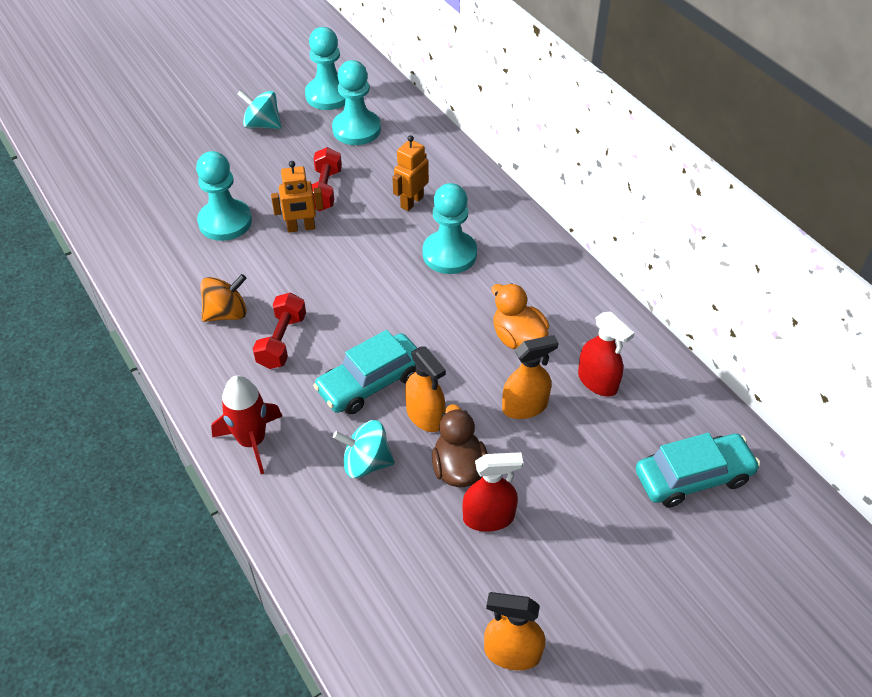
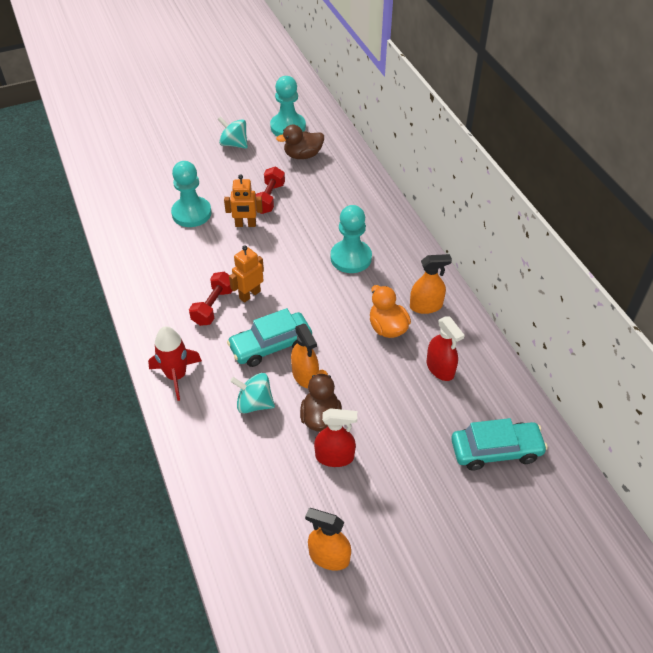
camera: 10 degrees right, 0 degrees up
orange spinning top [200,274,247,322] -> none
turquoise pawn [332,60,381,145] -> brown duck [276,125,324,159]
orange robot [392,135,429,211] -> orange robot moved to [229,245,264,303]
orange spray bottle [502,335,559,419] -> orange spray bottle moved to [410,254,452,314]

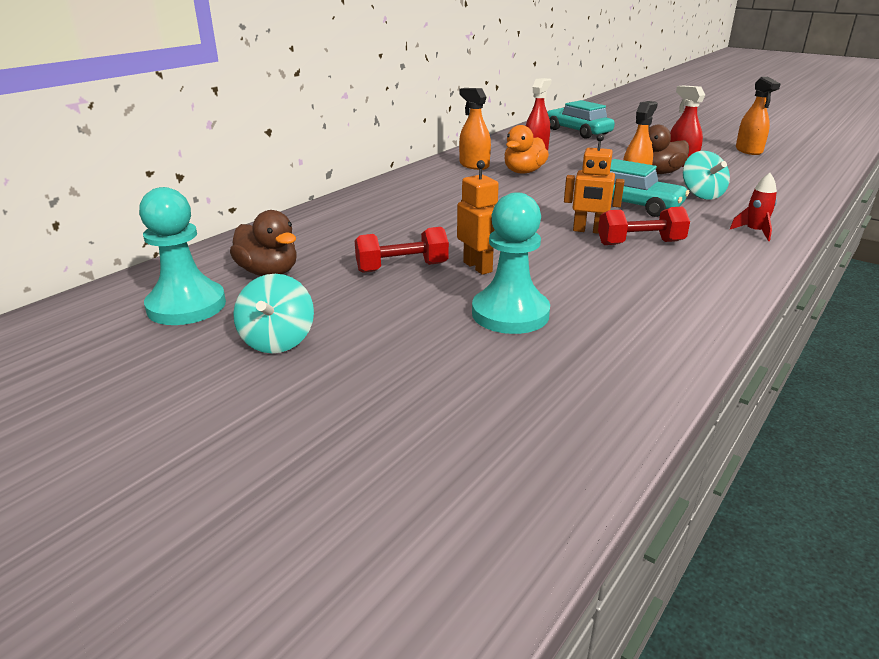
camera: 120 degrees left, 20 degrees down
red rocket [148,326,202,401] -> red rocket [730,173,777,241], size x0.60
turquoise pawn [330,205,372,273] -> none

